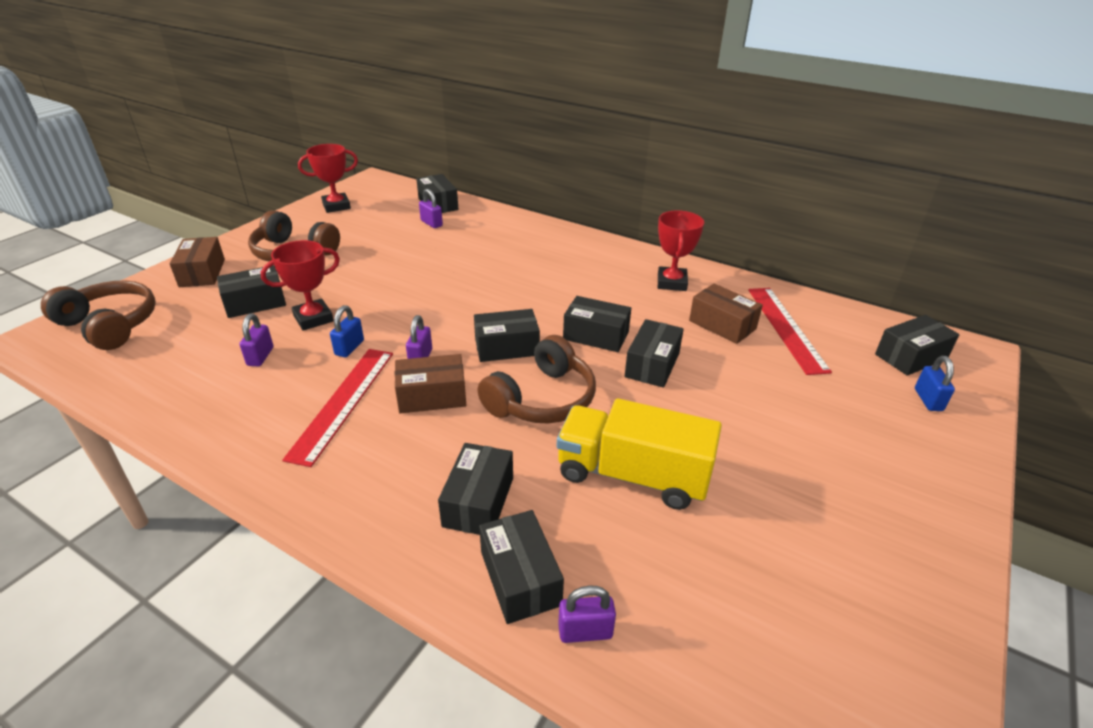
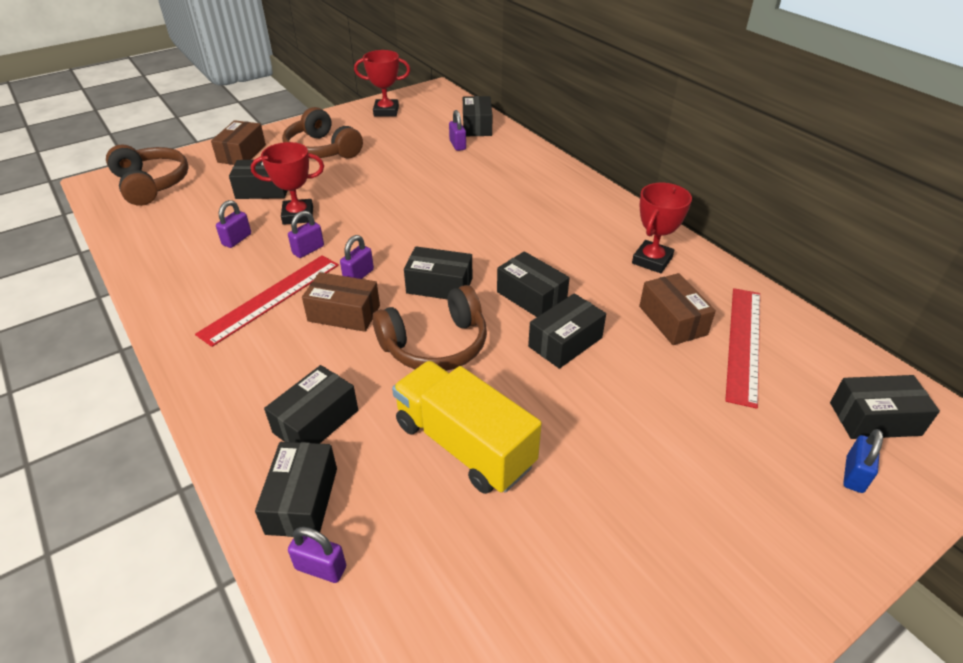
camera: 25 degrees right, 5 degrees up
blue padlock [330,305,364,357] -> purple padlock [288,211,324,258]

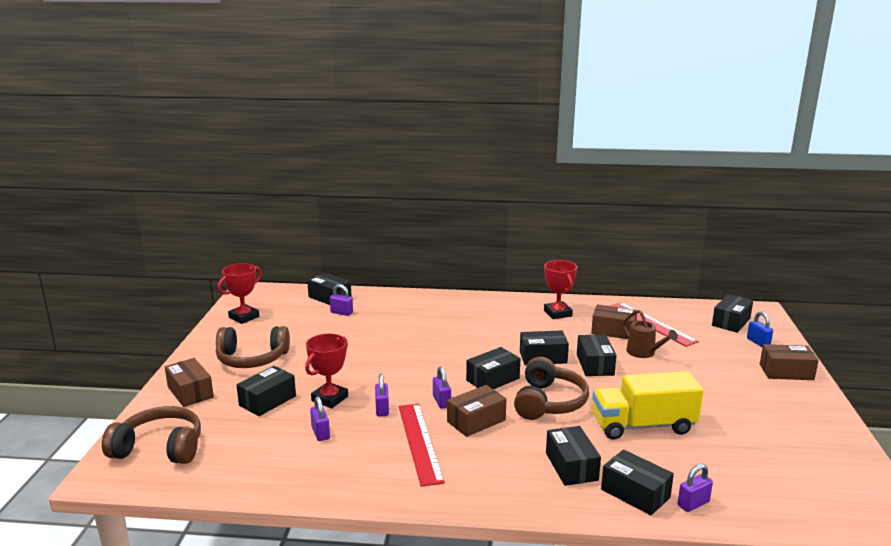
camera: 50 degrees left, 20 degrees down
none -> brown watering can [623,310,678,358]
none -> brown box [760,344,819,380]

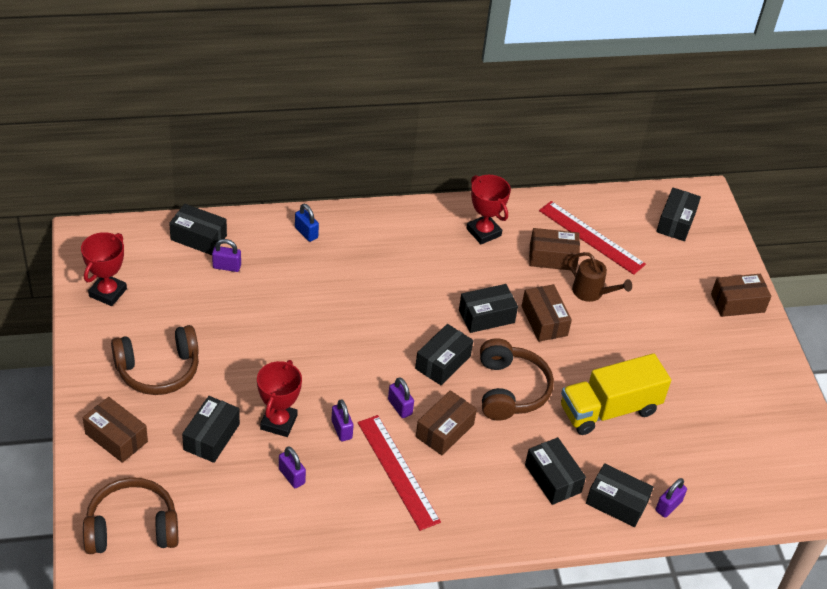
camera: 20 degrees left, 25 degrees up
black box [577,334,617,376] -> brown box [522,284,572,342]
blue padlock [747,311,773,347] -> blue padlock moved to [295,204,319,242]

